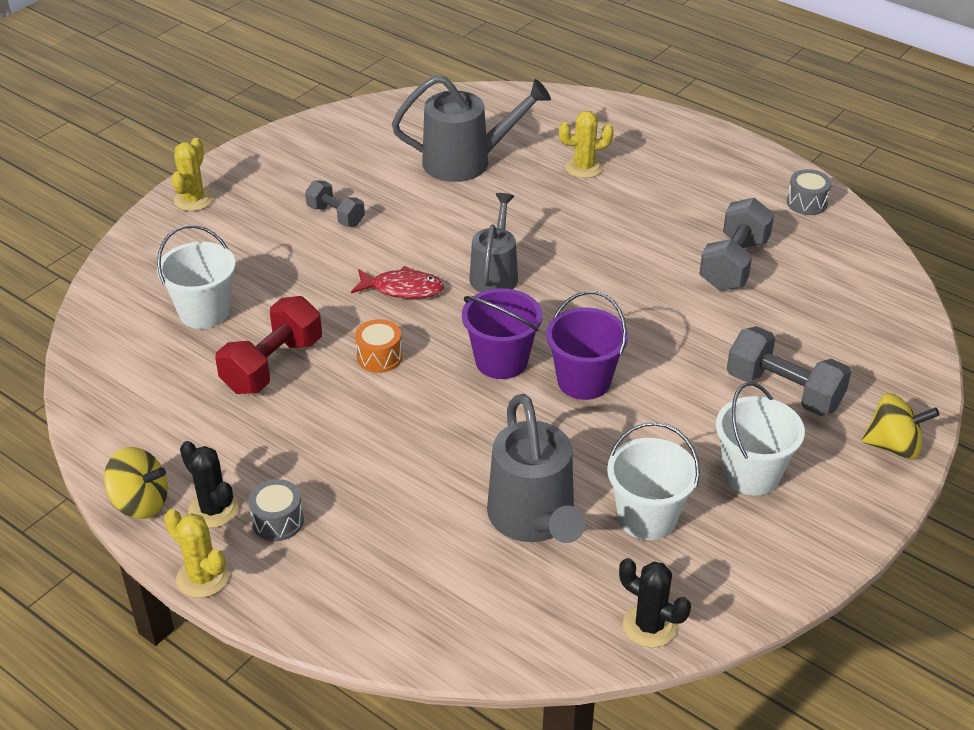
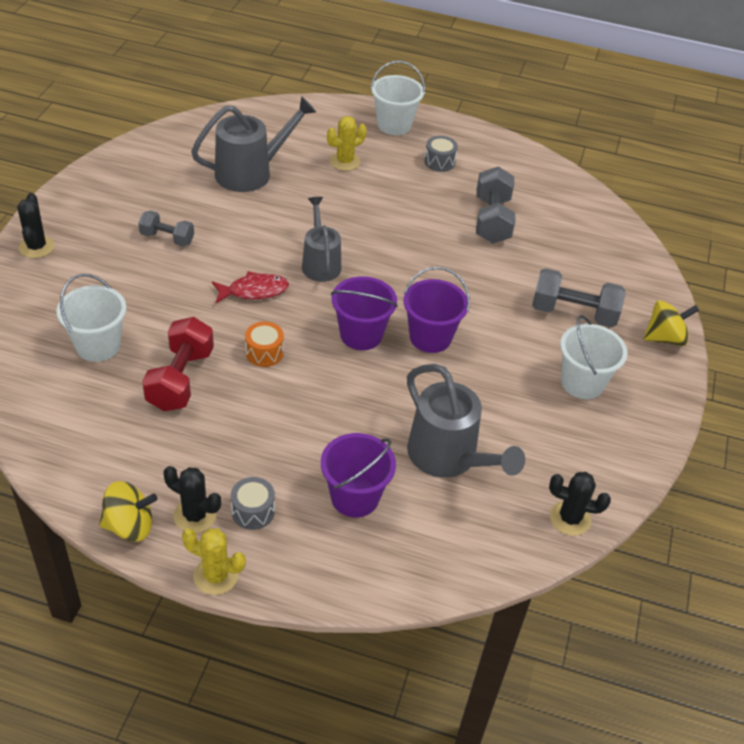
camera: 25 degrees left, 5 degrees up
yellow cactus [172,138,214,211] -> black cactus [17,193,54,258]
white bucket [607,422,700,540] -> white bucket moved to [371,61,425,135]
grey drum [787,170,832,215] -> grey drum moved to [424,136,458,172]
none -> purple bucket [321,433,396,518]

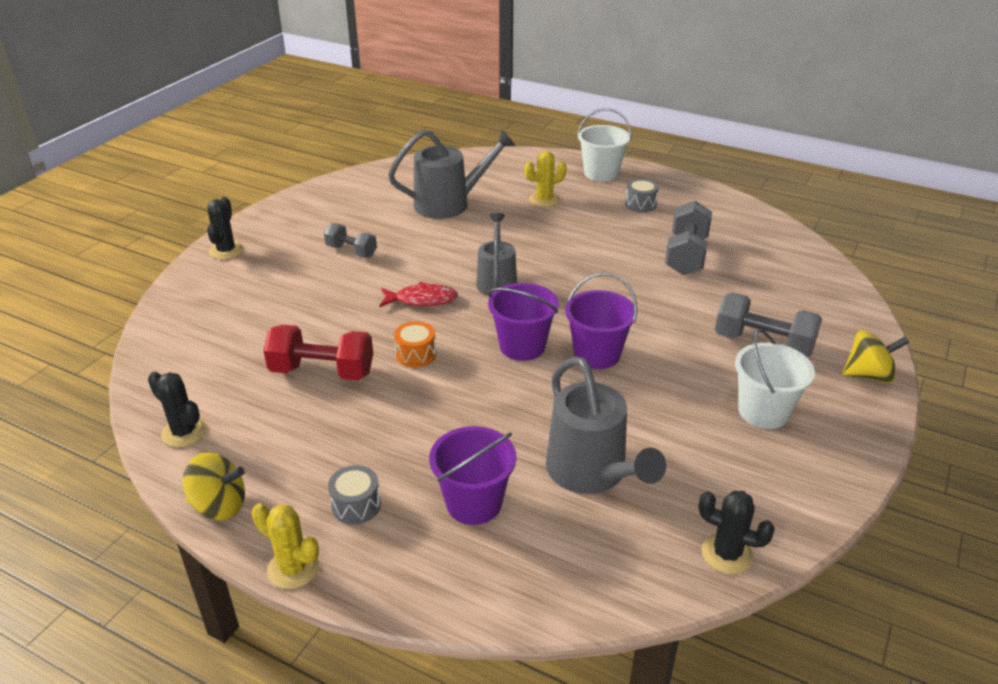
camera: 15 degrees right, 10 degrees down
white bucket [56,274,126,362] -> none
red dumbbell [142,317,214,411] -> red dumbbell turned 75 degrees clockwise [263,325,373,380]
black cactus [163,466,221,533] -> black cactus moved to [148,372,206,447]

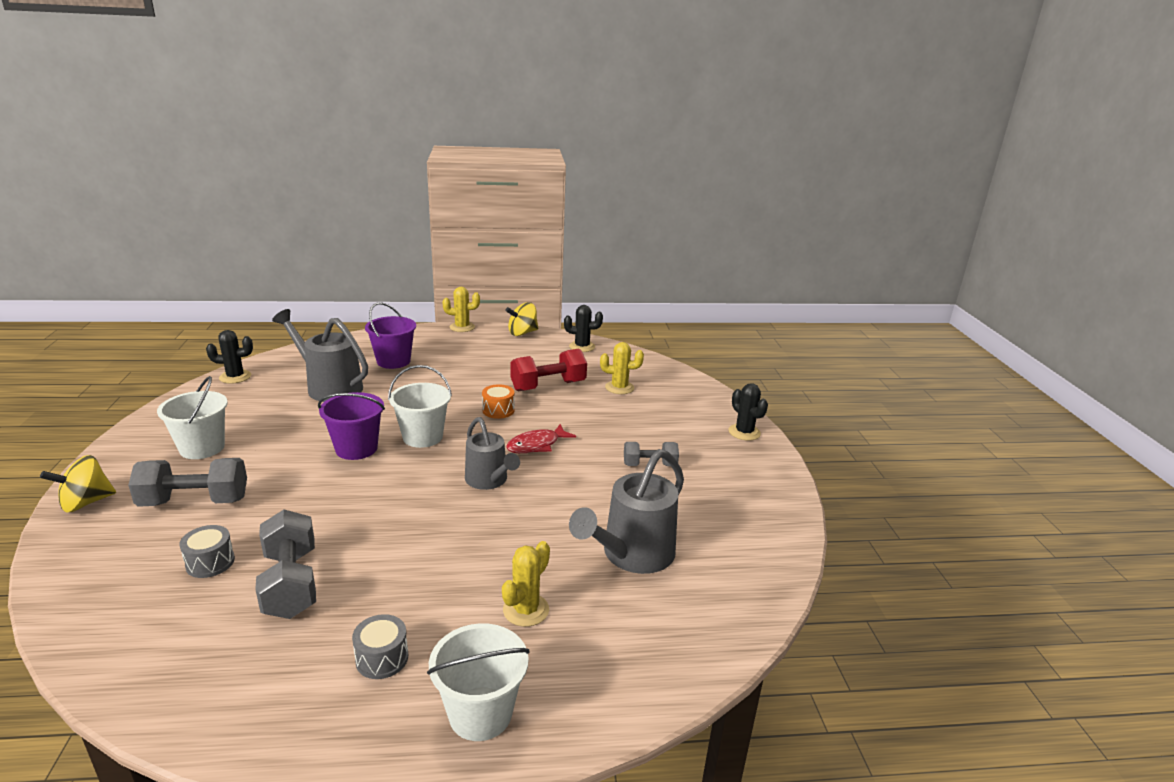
camera: 145 degrees right, 10 degrees down
grey drum [328,465,381,525] -> grey drum moved to [179,525,235,578]
purple bucket [488,283,559,361] -> white bucket [388,365,452,448]
none -> yellow cactus [600,342,644,394]

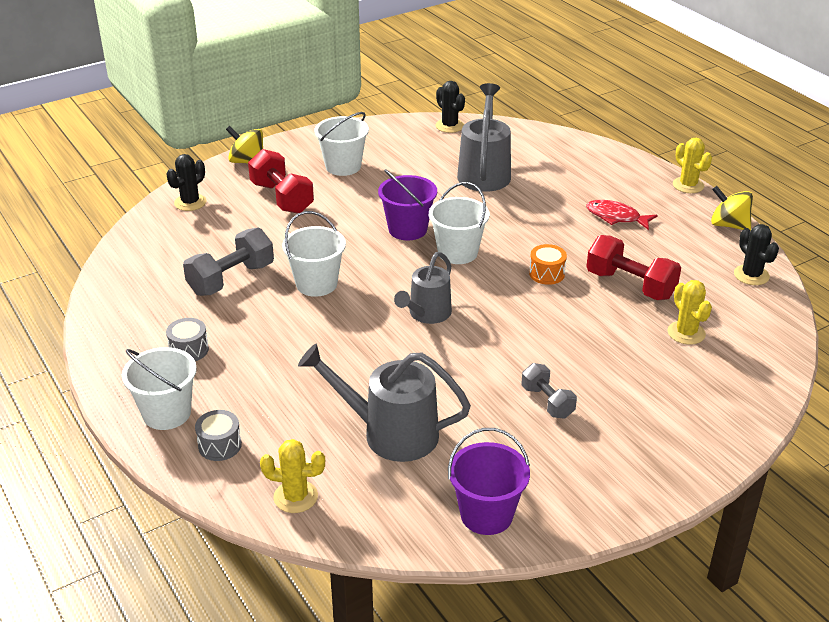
camera: 65 degrees right, 10 degrees up
grey dumbbell [128,458,247,507] -> red dumbbell [248,149,314,214]
grey drum [179,525,235,578] -> grey drum moved to [195,410,242,461]
purple bucket [365,302,416,369] -> purple bucket moved to [448,428,530,535]
yellow cactus [502,541,550,627] -> yellow cactus moved to [260,439,325,513]
red fish [506,424,576,453] -> red fish moved to [586,200,658,230]
black cactus [729,383,768,441] -> black cactus moved to [166,154,207,211]
none -> white bucket [282,211,346,297]

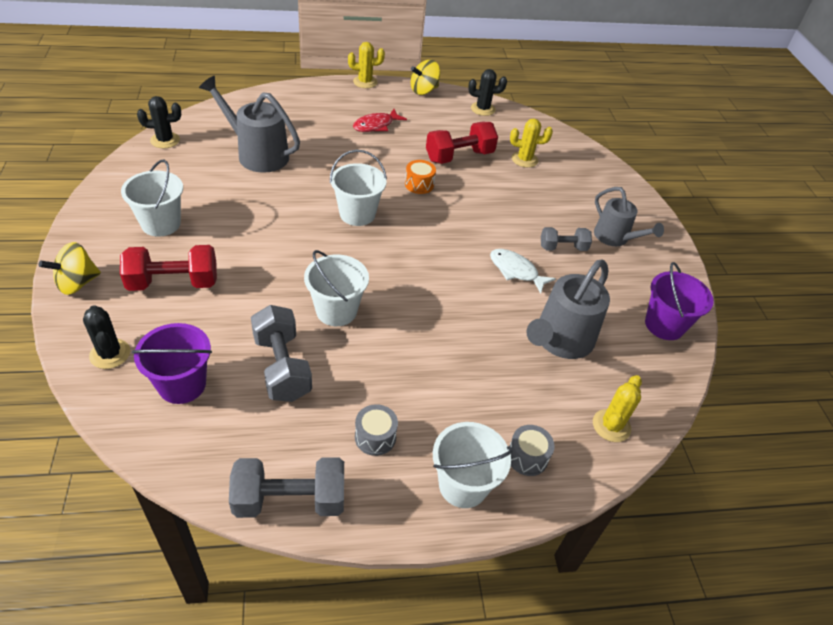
camera: 70 degrees left, 10 degrees up
purple bucket [378,169,437,240] -> purple bucket moved to [132,323,212,404]
grey watering can [394,252,452,324] -> grey watering can moved to [594,187,664,246]
none -> grey dumbbell [229,457,344,518]
none -> white fish [490,249,556,294]

